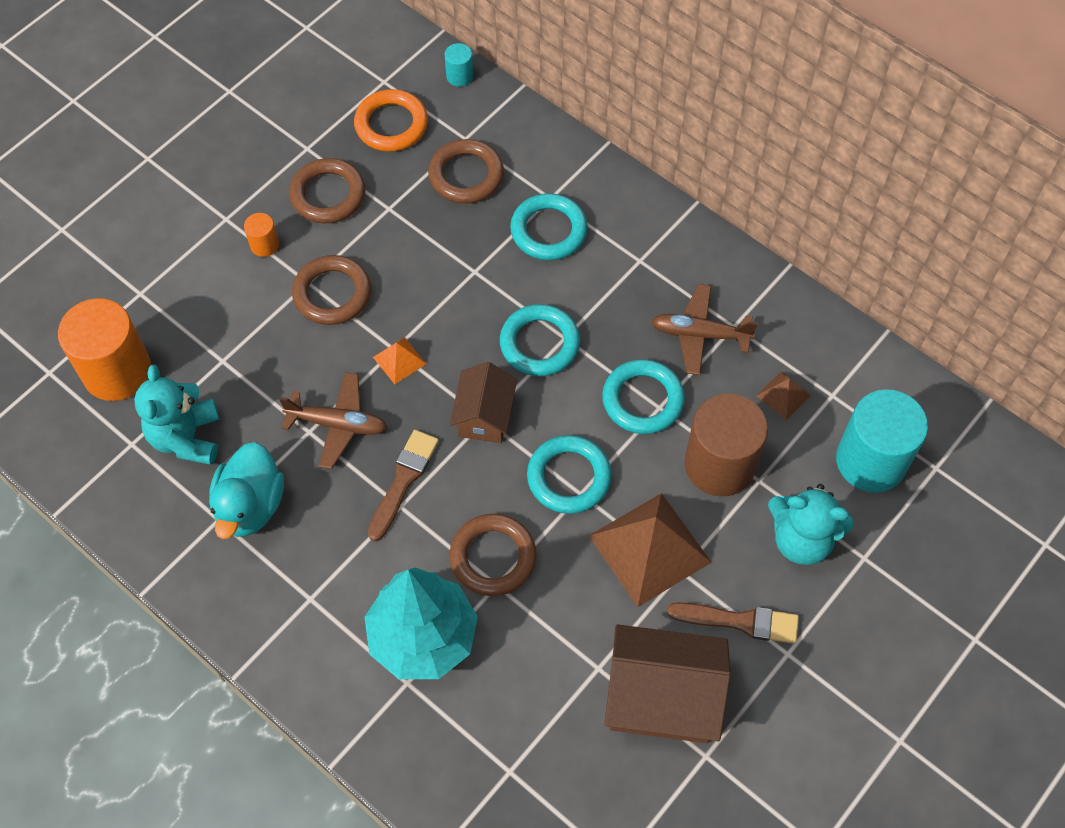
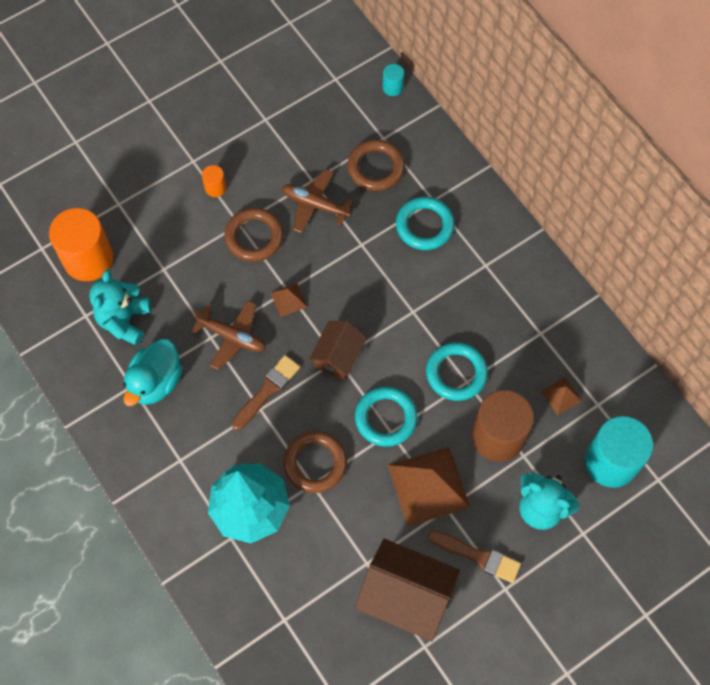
camera: 15 degrees right, 5 degrees up
brown ring [289,158,365,223] -> none
orange ring [354,89,428,152] -> none
orange pyramid [373,337,426,384] -> brown pyramid [271,283,307,317]
turquoise ring [500,304,580,376] -> none
brown plane [651,284,758,375] -> brown plane moved to [282,169,354,233]

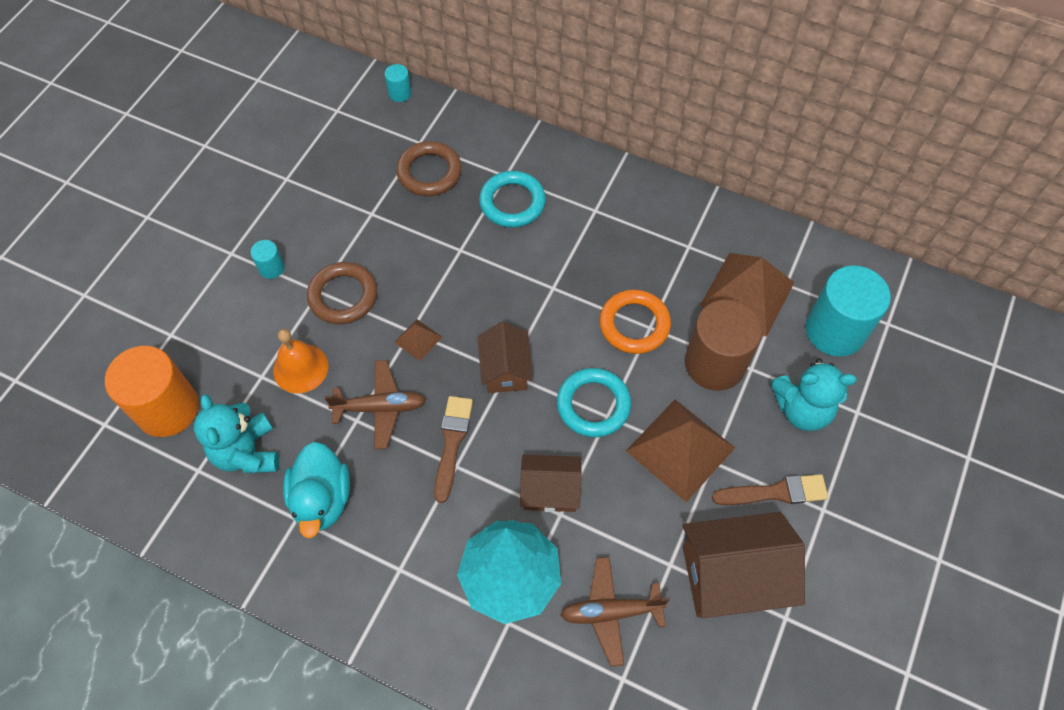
camera: 30 degrees left, 5 degrees down
orange cylinder [202,165,226,197] -> turquoise cylinder [251,240,284,279]
brown plane [282,169,354,233] -> brown plane moved to [560,557,670,667]
brown ring [283,431,347,493] -> brown house [520,455,582,512]
turquoise ring [426,342,488,401] -> orange ring [599,289,671,354]
brown pyramid [541,377,582,415] -> brown pyramid [700,253,795,337], size x2.14
none -> orange bell [273,329,328,393]

